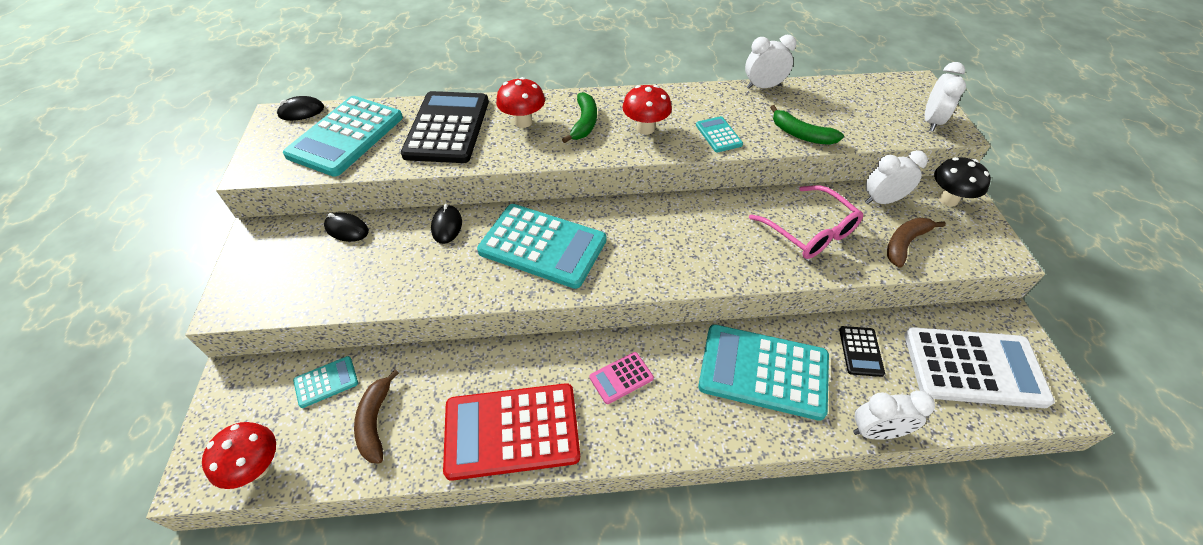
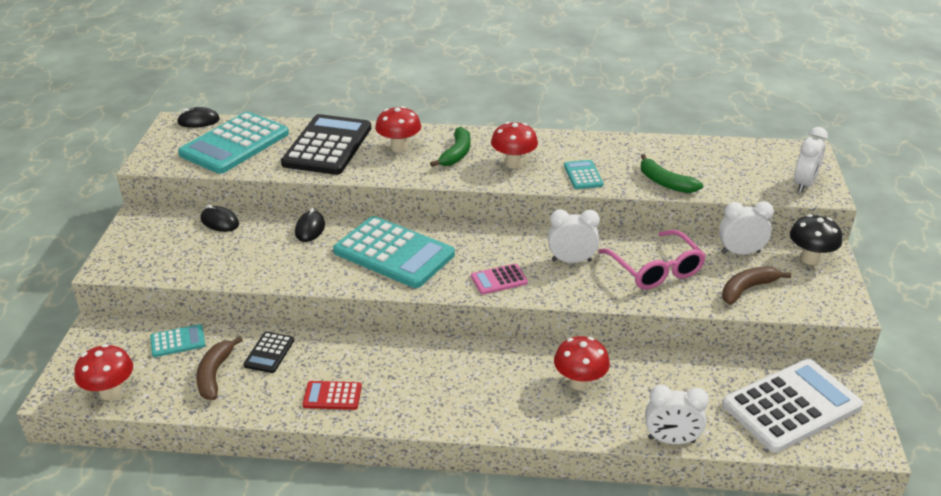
camera: 10 degrees right, 15 degrees down
red calculator [443,383,580,481] -> red calculator [303,381,362,410], size x0.46
pink calculator [590,352,654,404] -> pink calculator moved to [471,264,528,295]
turquoise calculator [698,324,829,421] -> red mushroom [554,336,610,391]
white clock [745,35,796,89] -> white clock moved to [548,209,600,263]
black calculator [839,326,885,377] -> black calculator moved to [244,332,294,373]
white calculator [904,327,1055,408] -> white calculator turned 45 degrees counterclockwise [722,359,863,453]

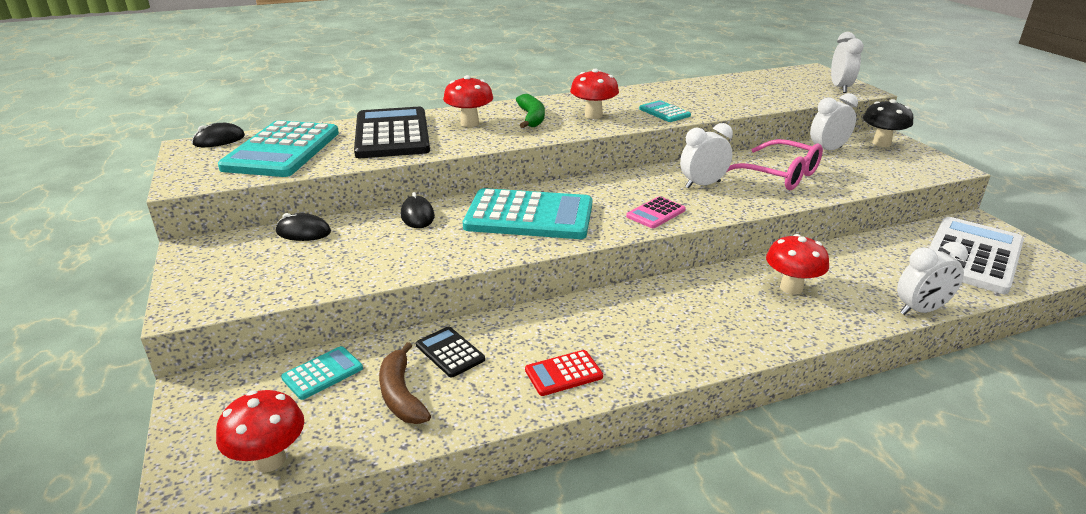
camera: 25 degrees left, 5 degrees down
black calculator [244,332,294,373] -> black calculator turned 150 degrees clockwise [416,327,485,378]
green banana [640,154,703,193] -> none
brown banana [722,266,791,305] -> none

